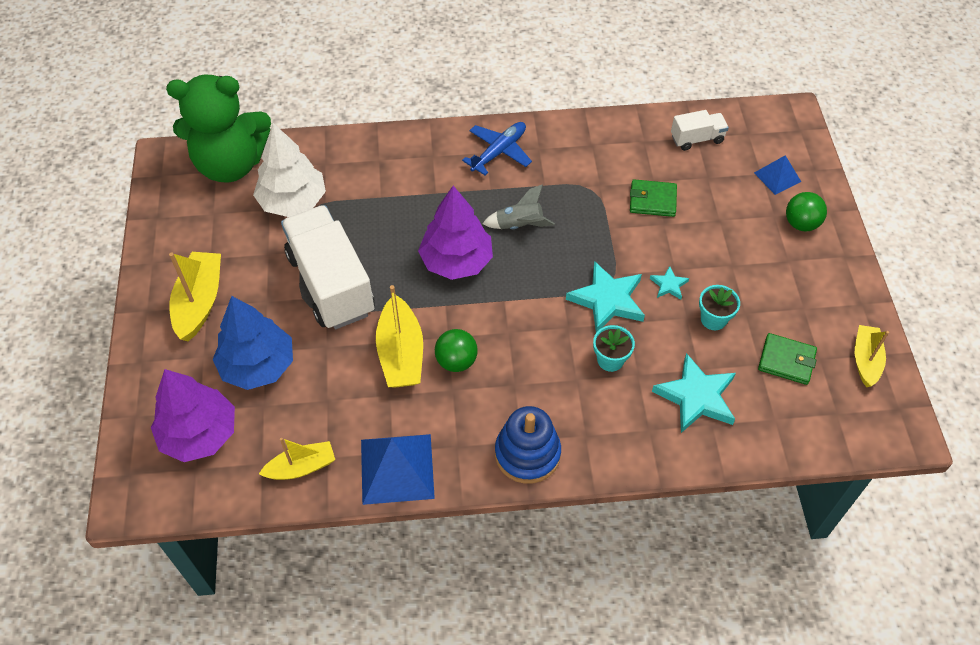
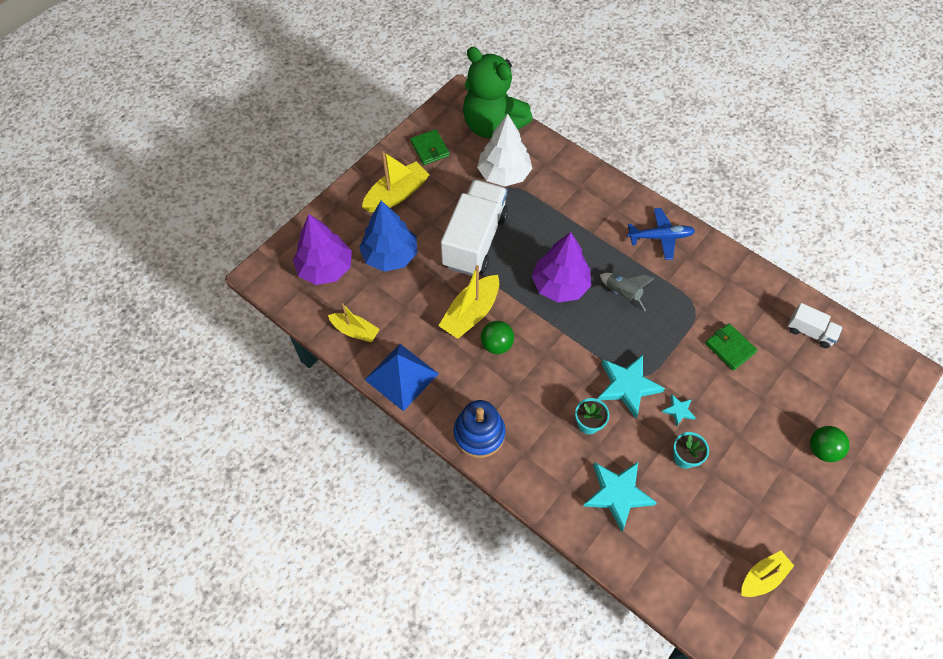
camera: 45 degrees right, 5 degrees up
blue pyramid [754,155,801,195] -> none
green wallet [758,333,817,385] -> green wallet moved to [410,129,450,165]

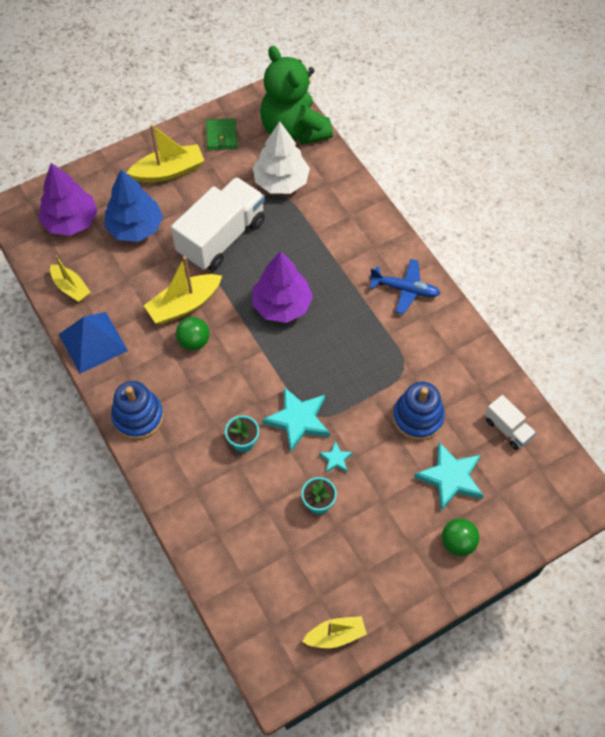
camera: 20 degrees right, 0 degrees up
turquoise star [584,462,657,532] -> turquoise star moved to [414,442,484,511]
grey rocket [600,273,655,311] -> none
green wallet [705,324,757,371] -> blue stacking toy [393,382,445,441]

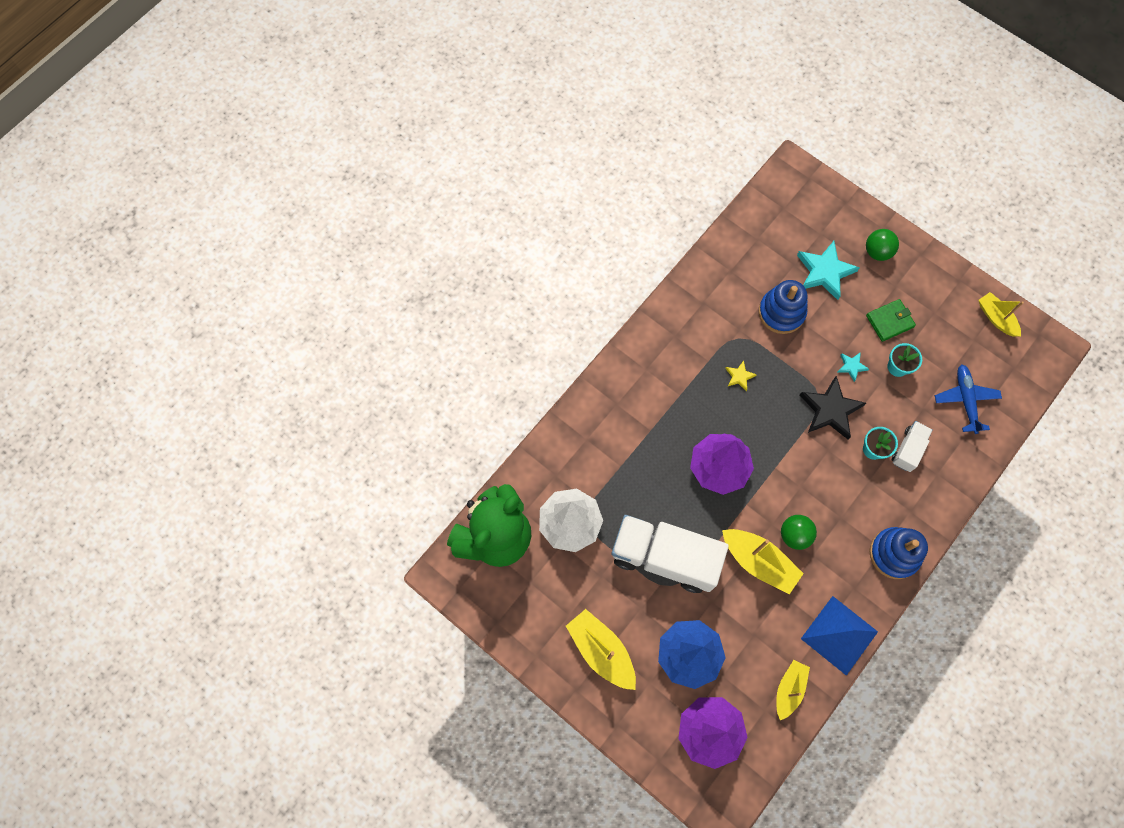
camera: 110 degrees left, 10 degrees up
green wallet [206,118,237,150] -> green wallet moved to [866,299,916,342]
turquoise star [262,387,330,452] -> black star [800,376,866,439]
blue plane [370,259,441,314] -> blue plane moved to [935,364,1002,434]
white truck [485,395,536,450] -> white truck moved to [892,421,933,472]
none -> yellow star [725,361,757,391]

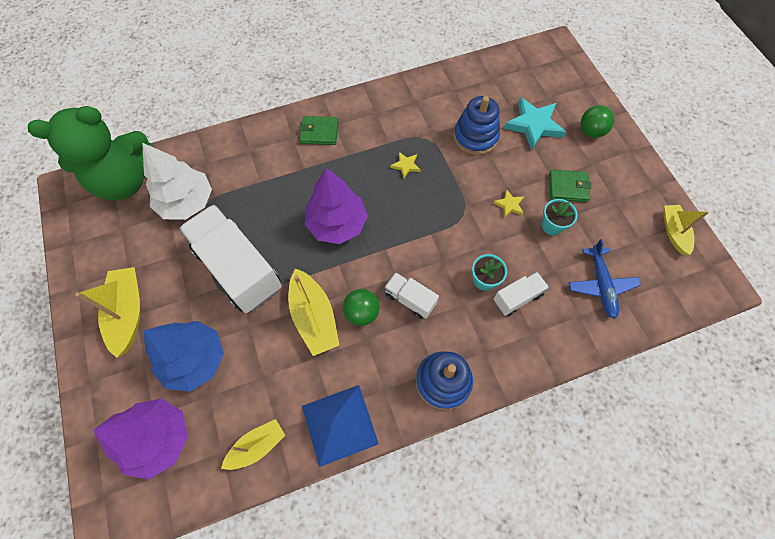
camera: 30 degrees right, 5 degrees down
black star [800,376,866,439] -> none
turquoise star [838,352,869,382] -> yellow star [493,189,524,218]
blue plane [935,364,1002,434] -> blue plane turned 150 degrees clockwise [568,239,641,319]
none -> green wallet [299,116,339,145]
none -> white truck [384,272,439,319]

